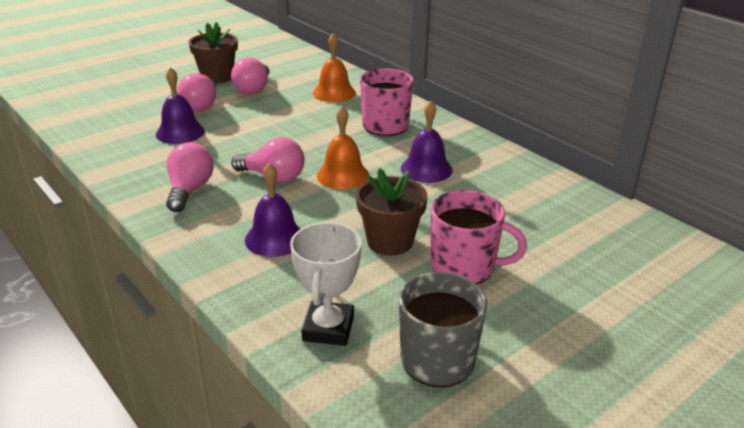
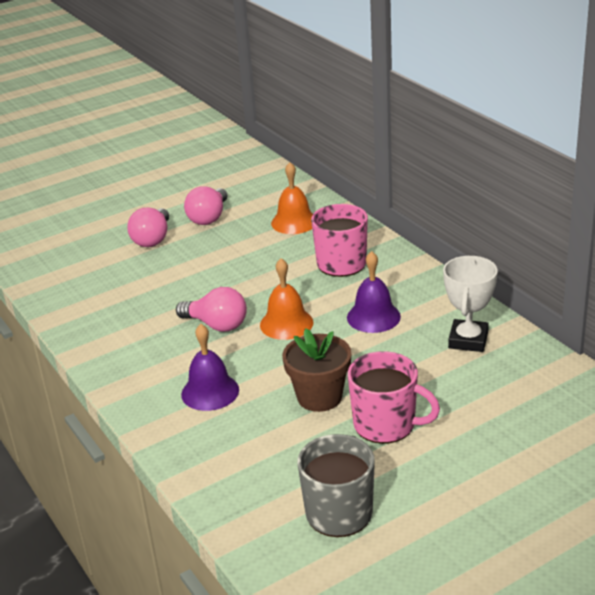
camera: 10 degrees right, 0 degrees up
purple bell [156,67,205,144] -> none
pink light bulb [166,142,214,212] -> none
brown flower pot [188,22,238,83] -> none
white trophy [290,222,362,346] -> white trophy moved to [443,256,498,352]

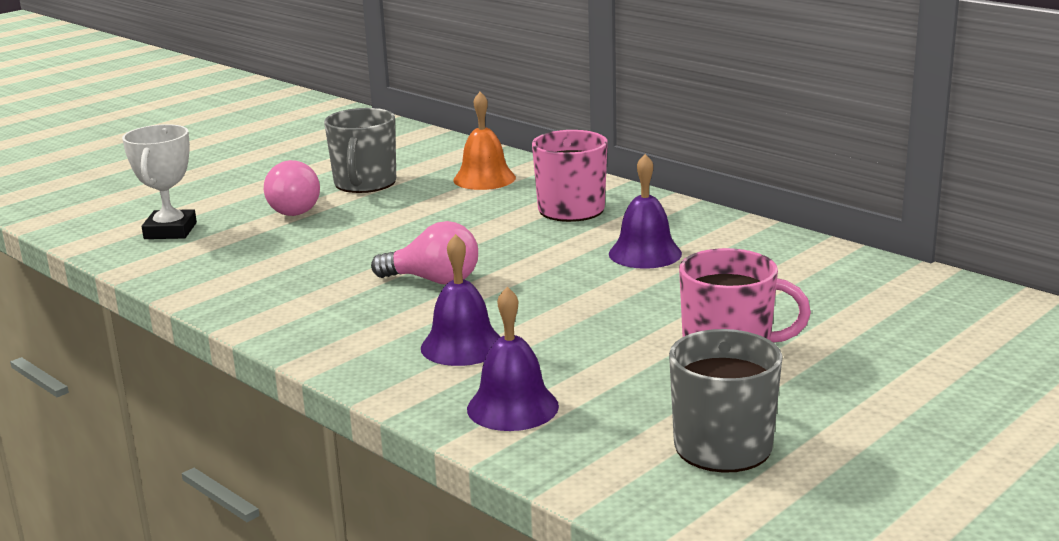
camera: 15 degrees left, 10 degrees down
pink light bulb [184,186,228,225] -> grey mug [324,108,396,193]
orange bell [260,258,313,340] -> none
brown flower pot [282,328,351,412] -> none
white trophy [443,256,498,352] -> white trophy moved to [122,124,197,239]
none -> purple bell [467,287,559,431]

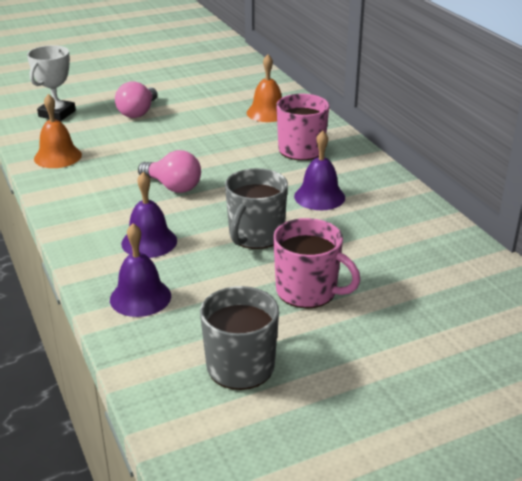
camera: 20 degrees right, 10 degrees up
grey mug [324,108,396,193] -> grey mug moved to [225,168,288,249]
none -> orange bell [34,94,82,168]

